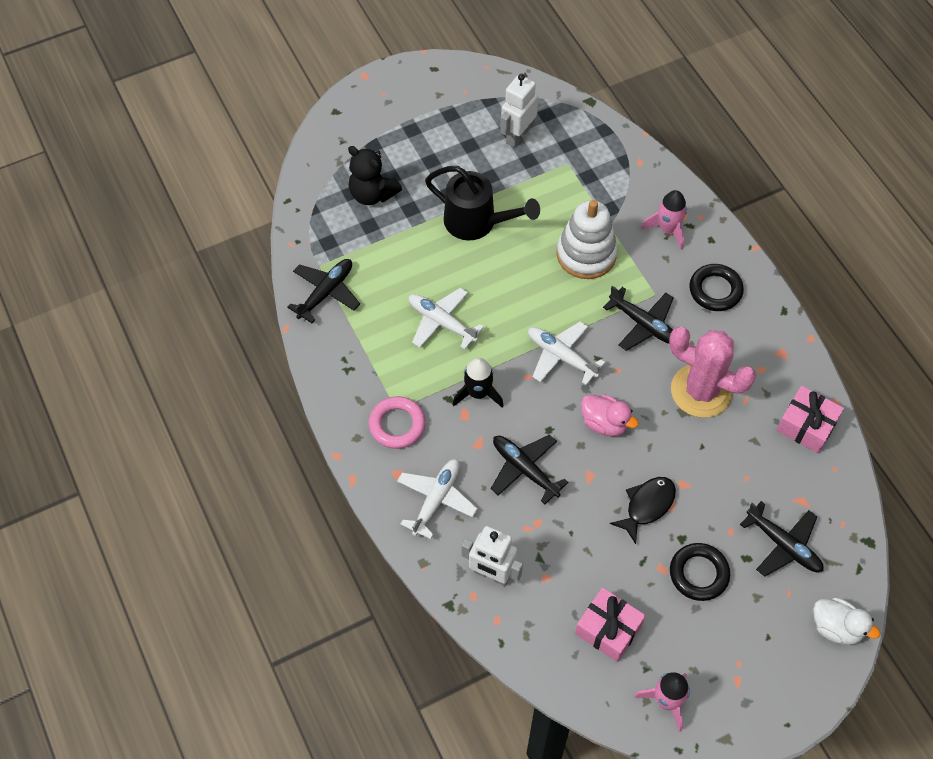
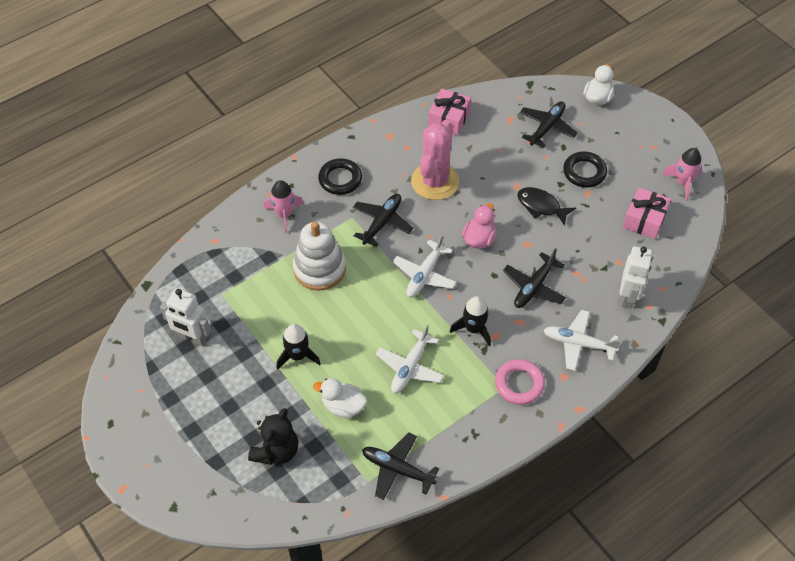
camera: 100 degrees left, 5 degrees down
black watering can [425,166,540,240] -> black rocket [277,324,321,370]
none -> white duck [313,378,367,419]

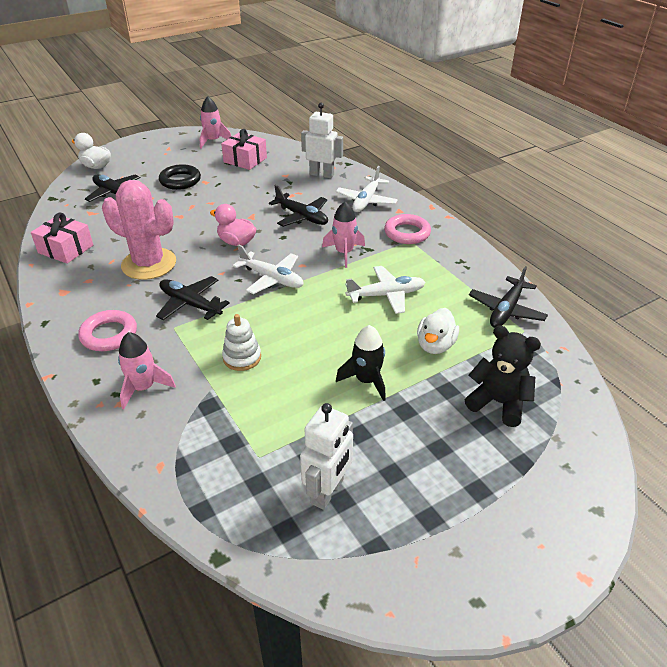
camera: 85 degrees left, 15 degrees down
white stacking toy [293,221,346,291] -> white stacking toy [222,314,261,371], size x0.58
black ring [318,158,362,195] -> pink ring [78,310,137,351]
white plane [376,324,444,393] -> white plane turned 45 degrees counterclockwise [345,266,425,314]
black rocket [450,296,491,346] -> pink rocket [322,202,365,268]
black fish [517,187,576,226] -> none

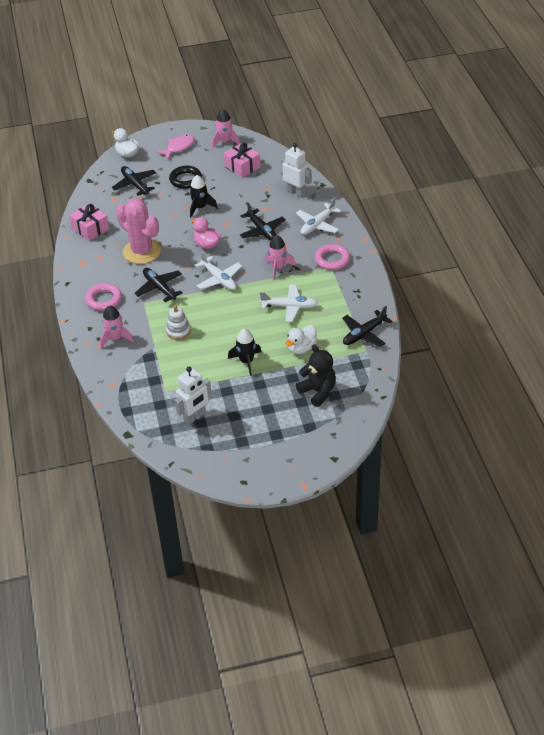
camera: 20 degrees right, 5 degrees up
none -> pink fish [156,135,195,159]
none -> black rocket [189,175,218,217]

